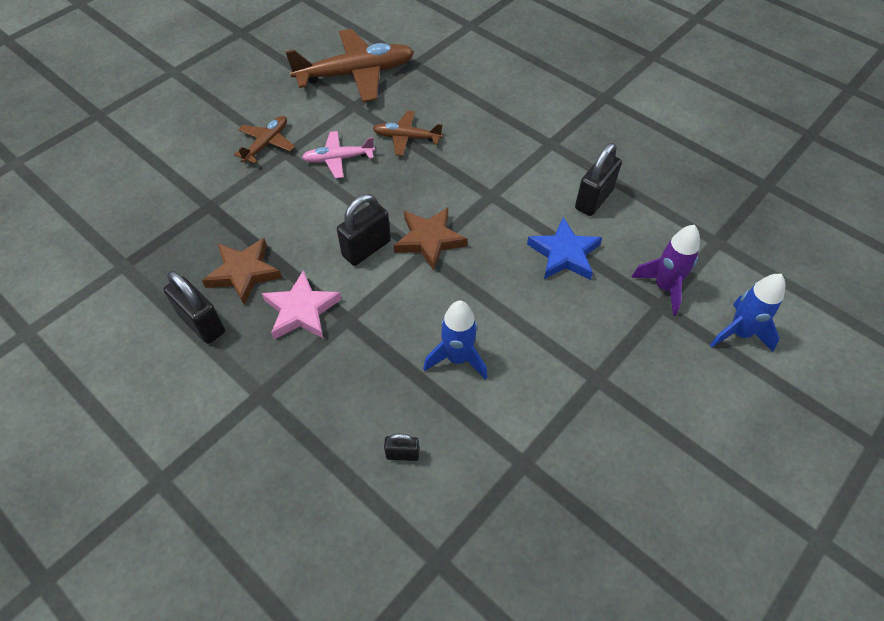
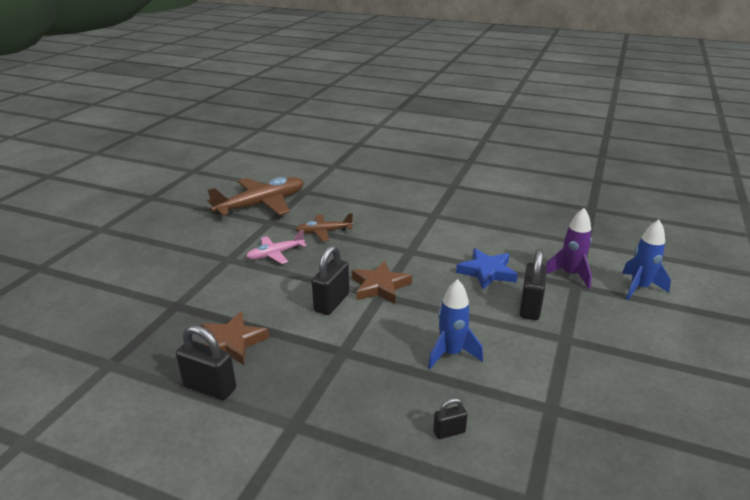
camera: 20 degrees left, 25 degrees down
brown plane [234,116,295,164] -> none
pink star [262,270,342,339] -> none
black padlock [575,143,622,216] -> black padlock moved to [519,249,547,320]

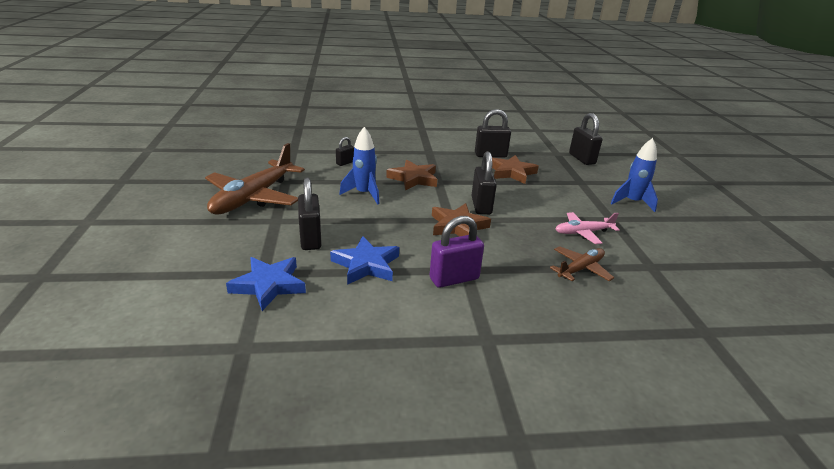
camera: 150 degrees right, 0 degrees up
brown plane [207,177,304,216] -> brown plane moved to [205,143,305,214]
pink plane [246,230,307,264] -> pink plane turned 135 degrees counterclockwise [556,212,620,244]
purple rocket [546,208,592,289] -> blue star [226,257,306,311]
blue rocket [622,220,671,300] -> blue rocket moved to [610,138,658,212]
none -> brown star [386,160,437,190]
none -> purple padlock [430,216,484,288]
none -> black padlock [569,113,603,165]

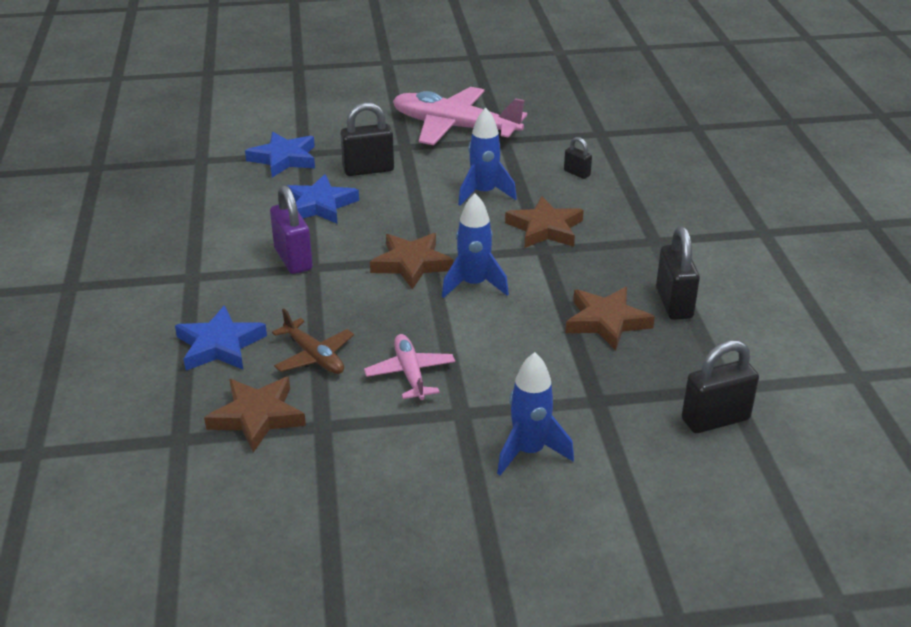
camera: 90 degrees right, 5 degrees up
brown plane [205,143,305,214] -> pink plane [393,87,527,145]
black padlock [472,151,497,215] -> blue rocket [442,193,509,298]
none -> blue star [175,305,267,370]
none -> brown star [204,377,306,452]

